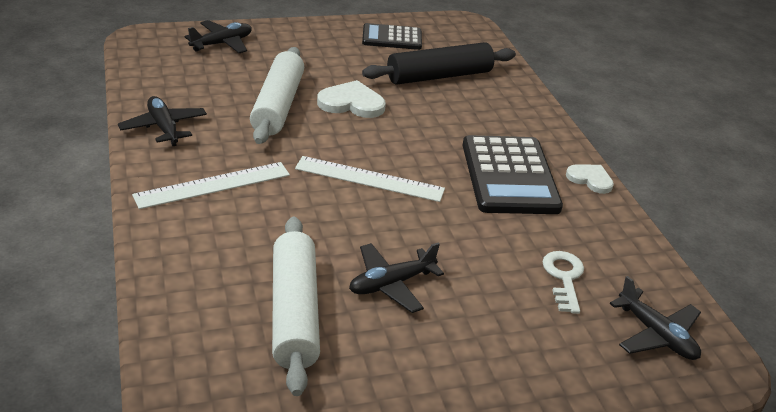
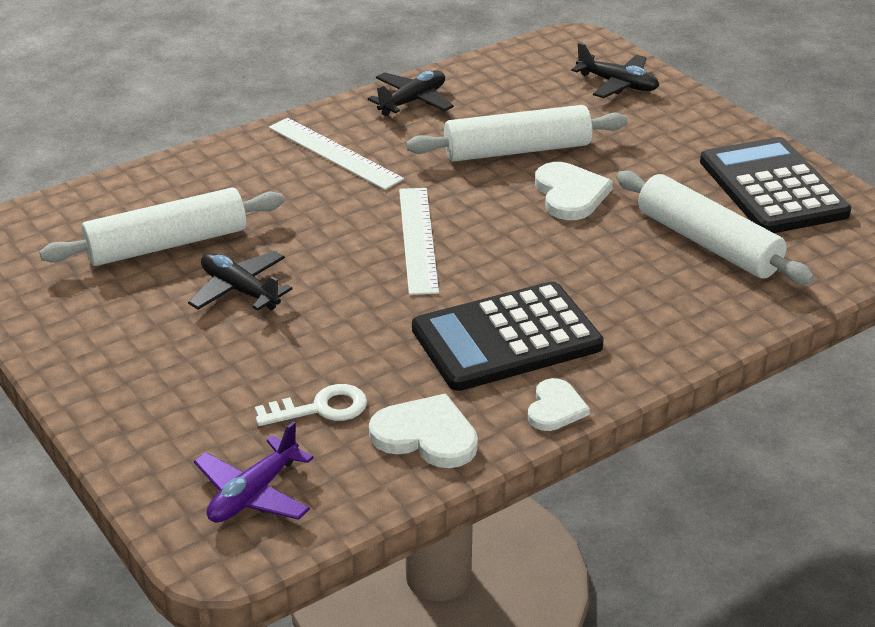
camera: 75 degrees right, 0 degrees up
black calculator [362,23,422,50] -> black calculator [700,137,851,233], size x1.64
black rolling pin [362,42,516,85] -> white rolling pin [616,171,814,284]
black plane [609,276,701,360] -> purple plane [194,421,314,523]
none -> white heart [369,394,478,468]

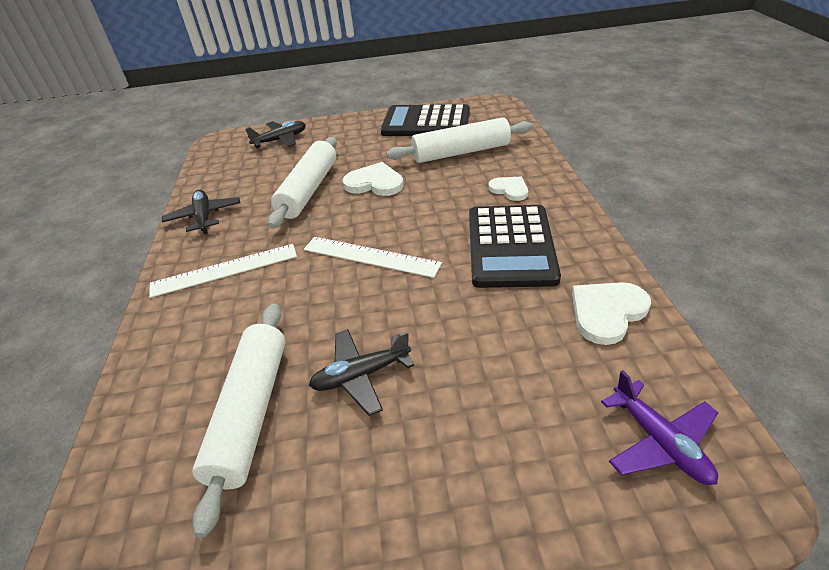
camera: 60 degrees left, 5 degrees up
white key [255,384,367,426] -> none
white heart [528,378,590,431] -> white heart moved to [488,177,528,201]

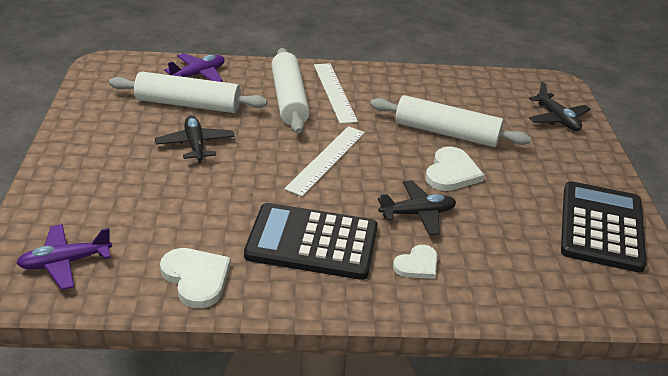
camera: 90 degrees right, 5 degrees down
black plane [162,190,240,234] -> black plane moved to [378,180,456,236]
white rolling pin [386,117,533,163] -> white rolling pin moved to [271,48,310,134]
none -> purple plane [164,53,225,82]

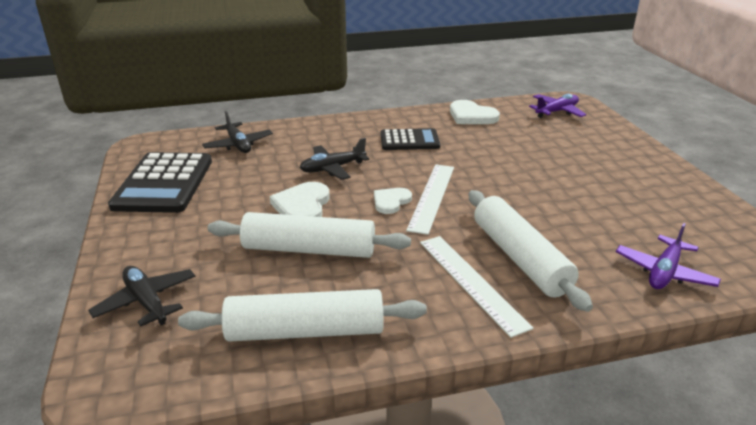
camera: 170 degrees right, 5 degrees down
white rolling pin [109,72,267,113] -> white rolling pin moved to [178,289,427,342]
black plane [155,116,235,163] -> black plane moved to [202,111,273,153]
black calculator [244,203,378,280] -> black calculator [380,128,440,150], size x0.61
white heart [393,245,437,279] -> white heart moved to [374,188,412,214]

